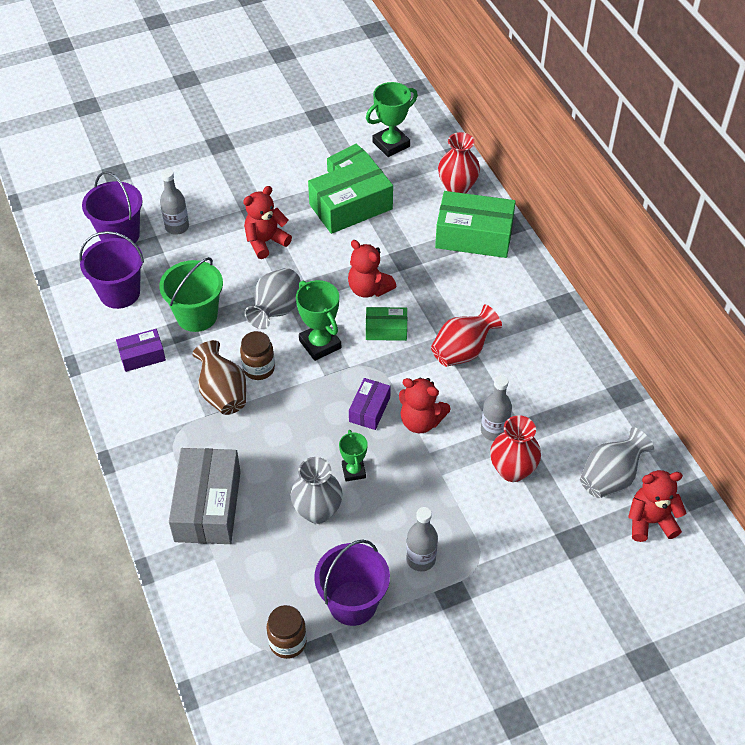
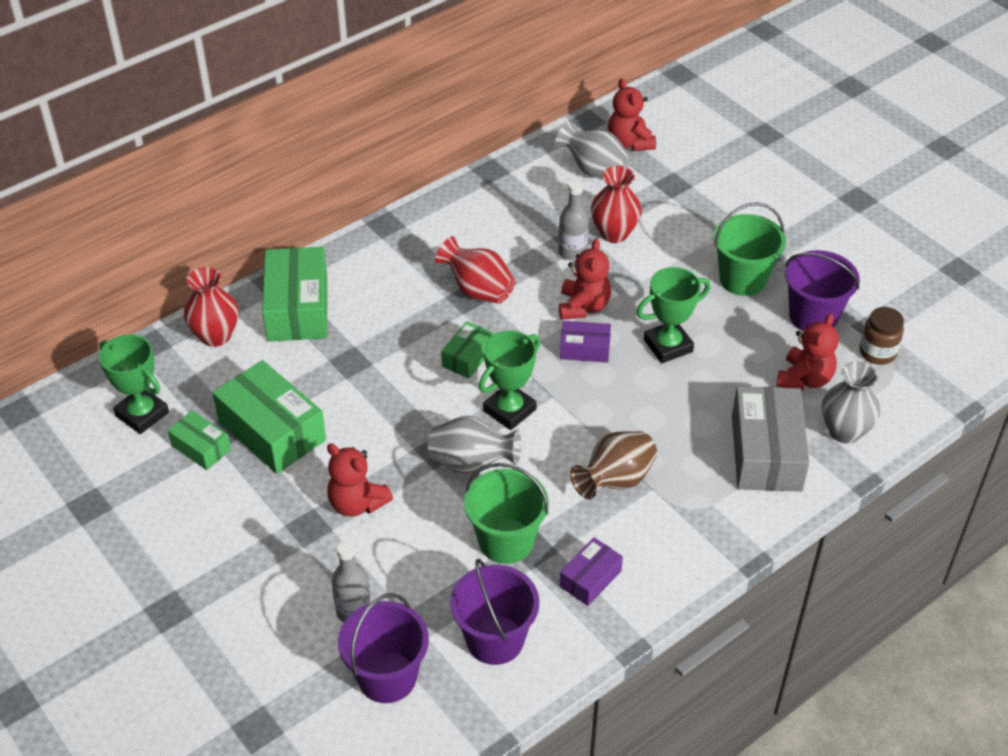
camera: 105 degrees left, 5 degrees down
purple box [116,329,166,372] -> purple box turned 75 degrees clockwise [560,537,623,606]
grey box [169,448,241,544] -> grey box turned 75 degrees counterclockwise [732,386,810,492]
brown jar [240,331,275,380] -> none
grey vase [291,457,343,524] -> grey vase moved to [822,362,880,444]
green trophy [339,430,368,482] -> green trophy [636,267,710,363], size x1.62
red teddy bear [348,240,396,298] -> red teddy bear moved to [777,313,839,391]
green box [366,307,407,341] -> green box turned 45 degrees clockwise [441,321,494,379]
grey bottle [406,507,438,571] -> green bucket [713,202,786,296]

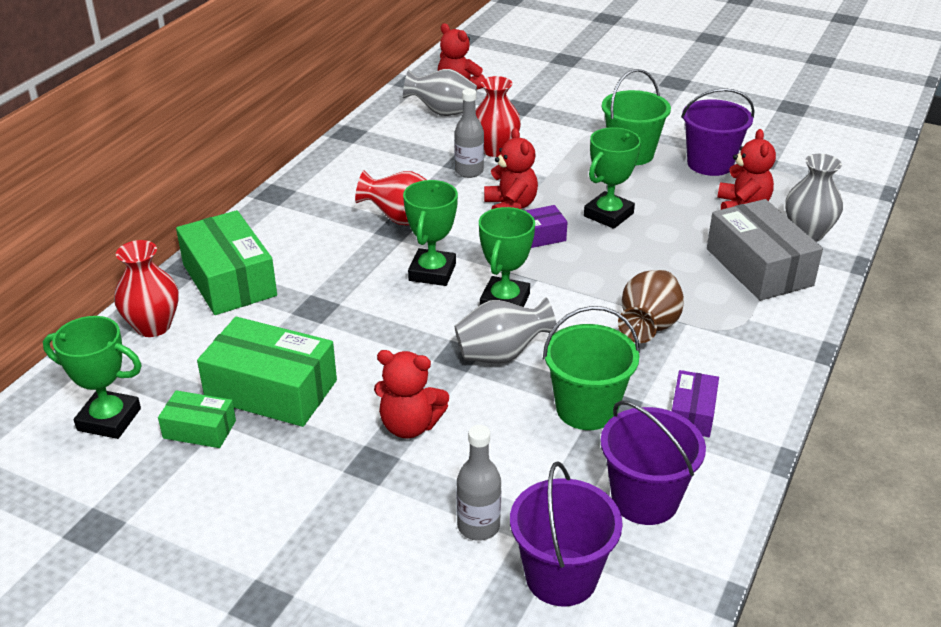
camera: 25 degrees left, 10 degrees down
green box [441,321,494,379] -> green trophy [403,180,458,286]
brown jar [860,307,904,365] -> none

